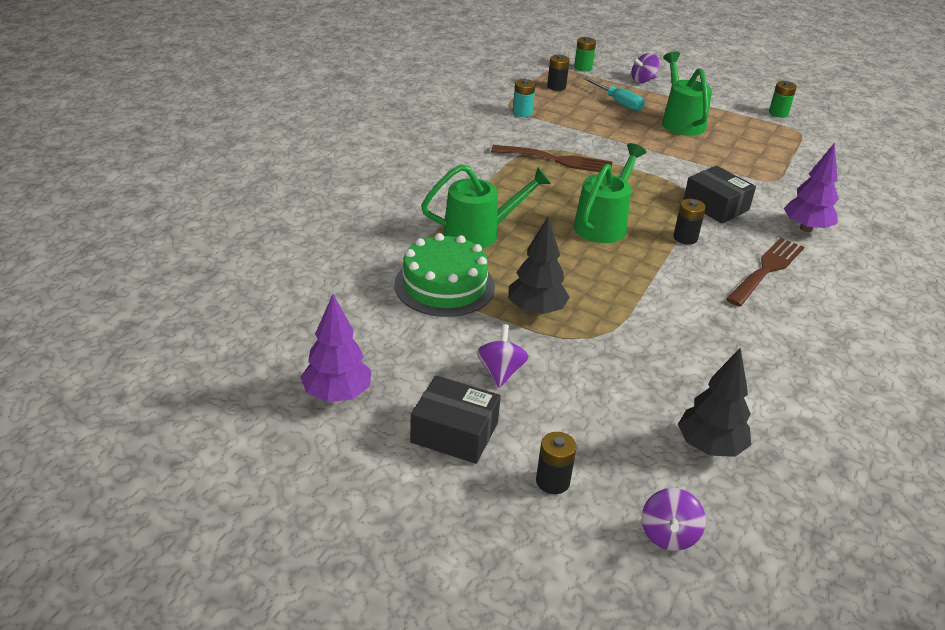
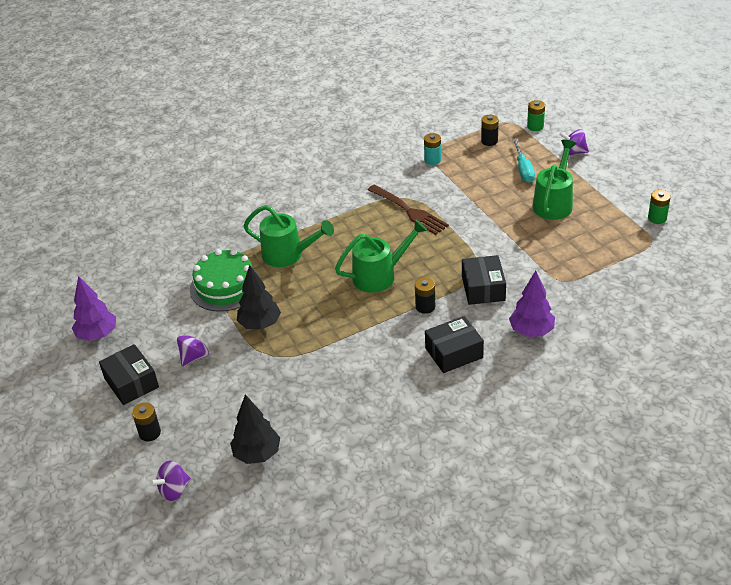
camera: 40 degrees right, 5 degrees up
brown fork [726,238,804,307] -> black box [425,316,484,373]

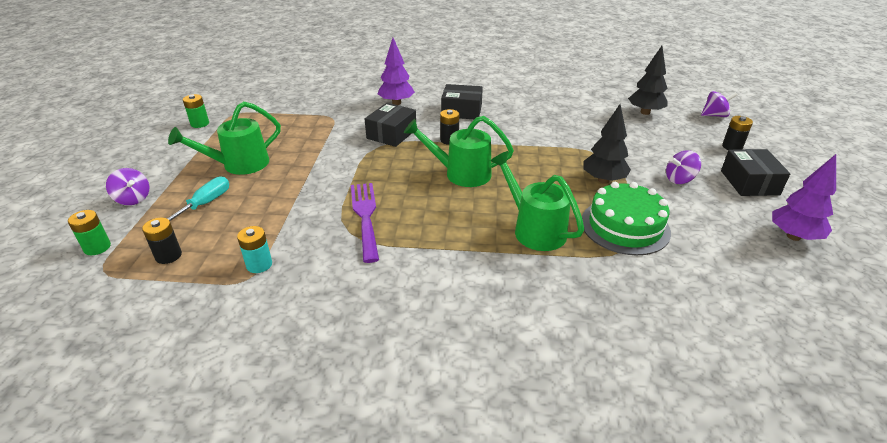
camera: 150 degrees left, 5 degrees down
brown fork [368,184,449,235] -> purple fork [351,183,379,263]

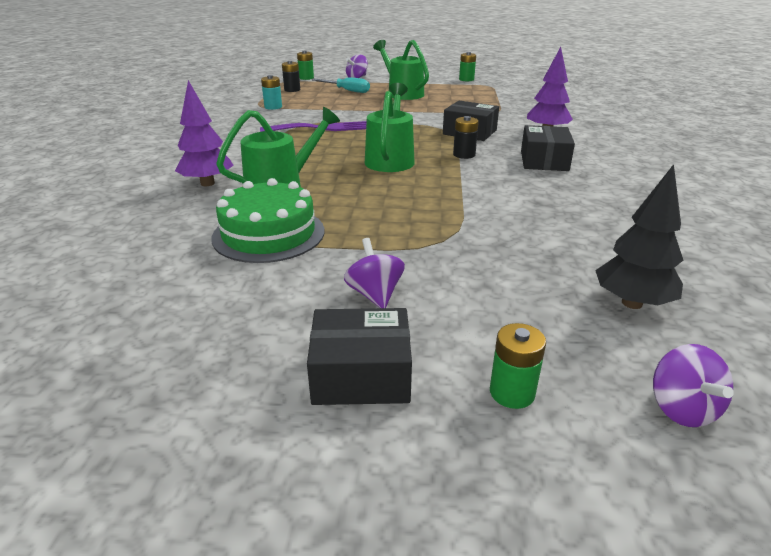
camera: 90 degrees right, 5 degrees down
black tree [583,104,631,184] -> none
black battery [722,116,753,150] -> green battery [490,323,546,409]
purple tree [772,154,836,241] -> purple tree moved to [175,80,234,186]

